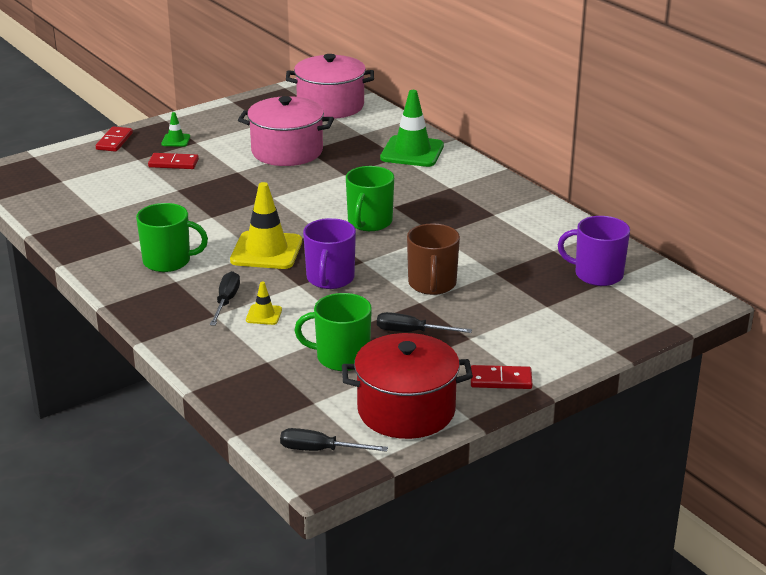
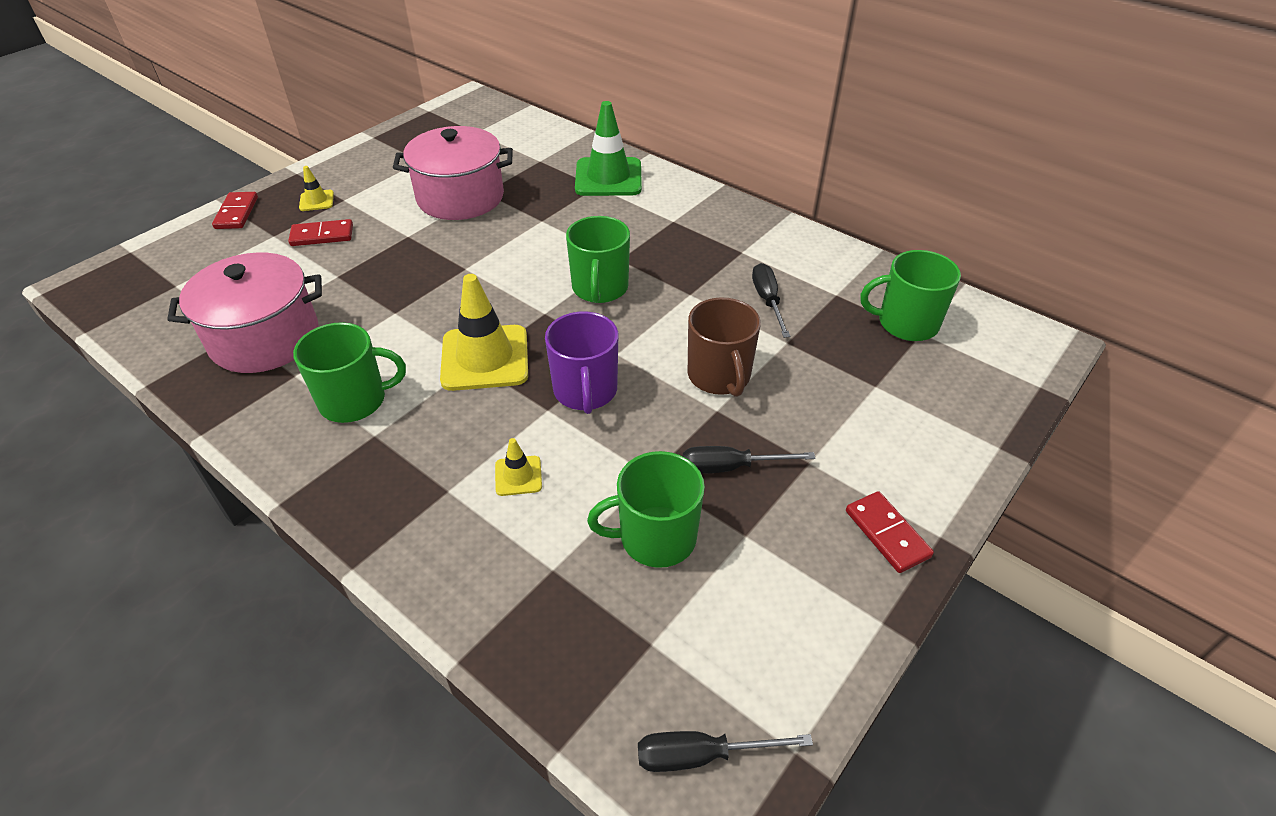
camera: 15 degrees left, 15 degrees up
green traffic cone [161,112,190,147] -> yellow traffic cone [299,166,334,211]
black screwdriver [210,271,240,326] -> black screwdriver moved to [752,263,790,338]
pink pot [286,54,374,119] -> pink pot moved to [167,252,322,373]
red pot [342,333,473,439] -> none
red domino [471,365,532,389] -> red domino turned 75 degrees clockwise [846,491,934,573]
purple mug [558,216,630,286] -> green mug [860,250,961,341]

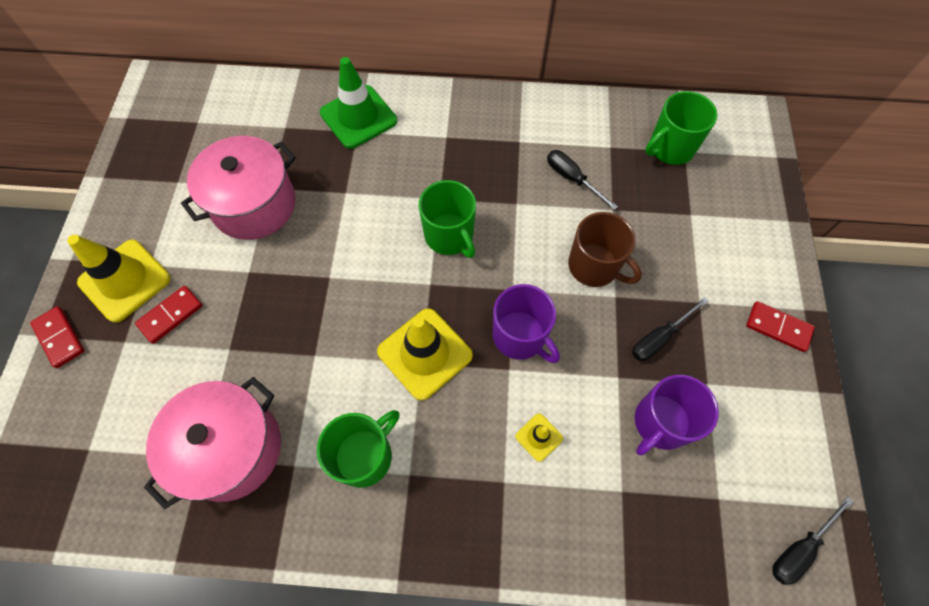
camera: 35 degrees left, 20 degrees up
yellow traffic cone [299,166,334,211] -> yellow traffic cone [67,235,171,323], size x2.13
green mug [587,451,705,568] -> purple mug [635,375,719,455]

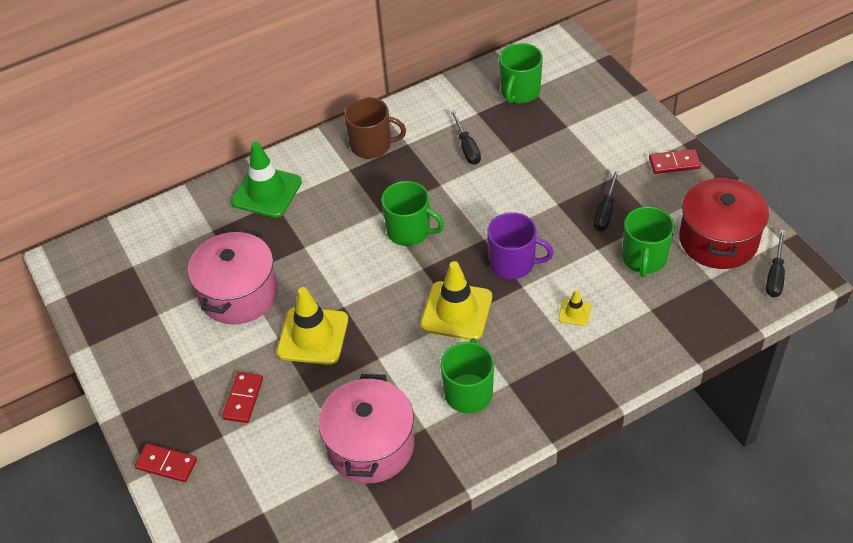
camera: 30 degrees left, 15 degrees down
yellow traffic cone [67,235,171,323] -> yellow traffic cone moved to [276,287,348,365]
black screwdriver [547,150,618,210] -> black screwdriver turned 120 degrees counterclockwise [450,110,481,165]
brown mug [568,212,642,287] -> brown mug moved to [344,97,406,159]
purple mug [635,375,719,455] -> green mug [622,206,675,277]
none -> red pot [679,175,769,269]

